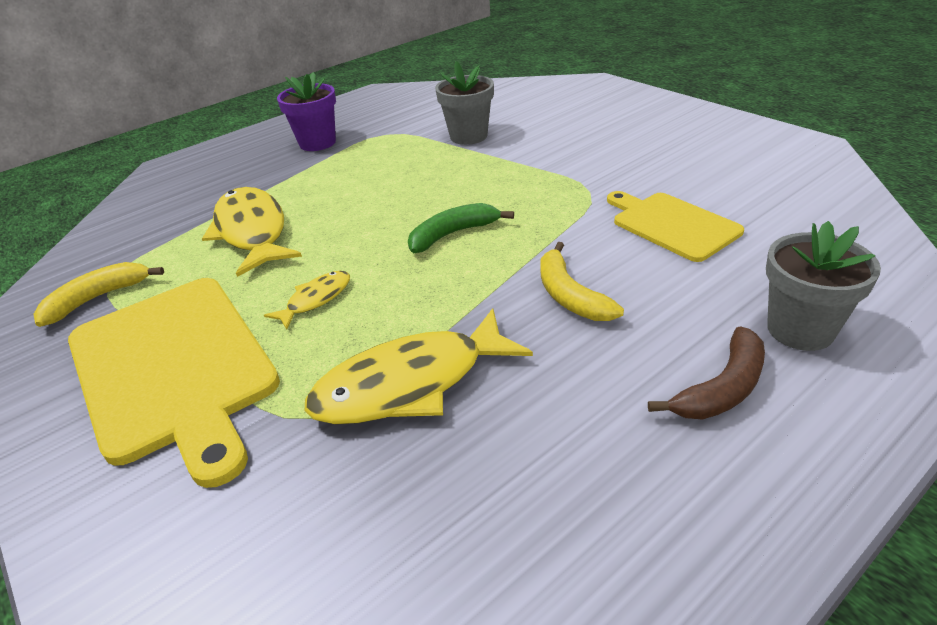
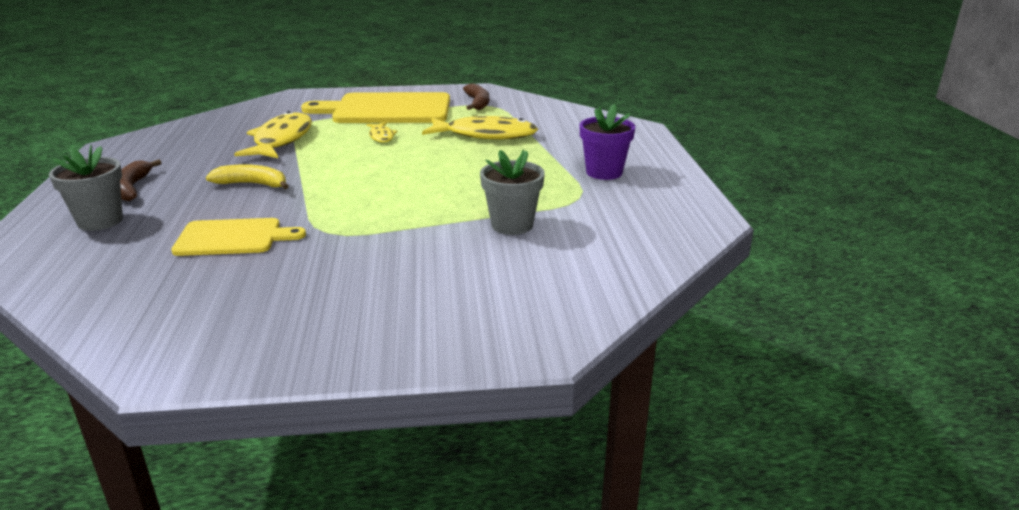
camera: 120 degrees right, 10 degrees down
yellow banana [33,262,164,327] -> brown banana [463,83,489,110]
green banana [408,203,514,253] -> none

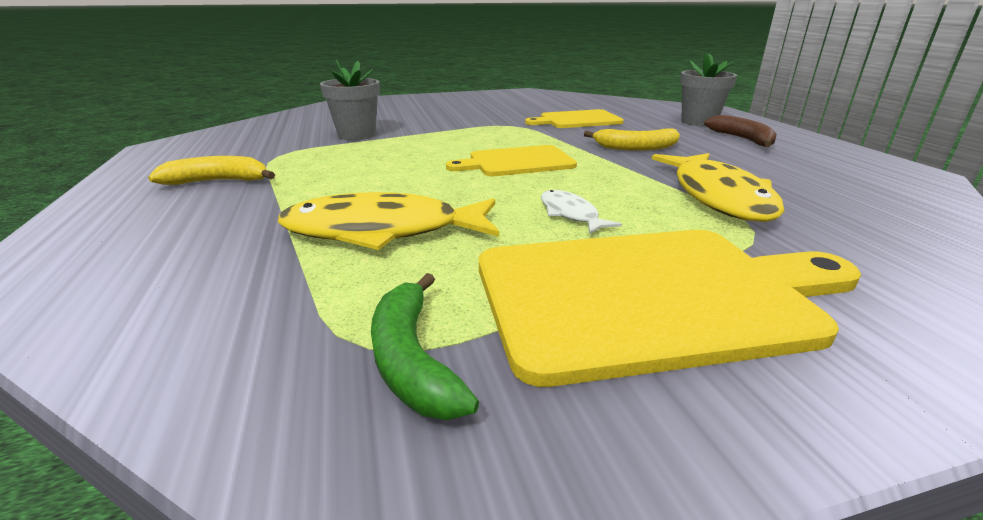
camera: 170 degrees right, 0 degrees up
yellow fish [366,122,398,143] -> white fish [541,190,622,234]
brown banana [463,83,489,110] -> green banana [371,273,479,420]
purple flower pot [580,104,635,180] -> yellow banana [148,156,275,185]
none -> yellow cutting board [446,145,577,176]

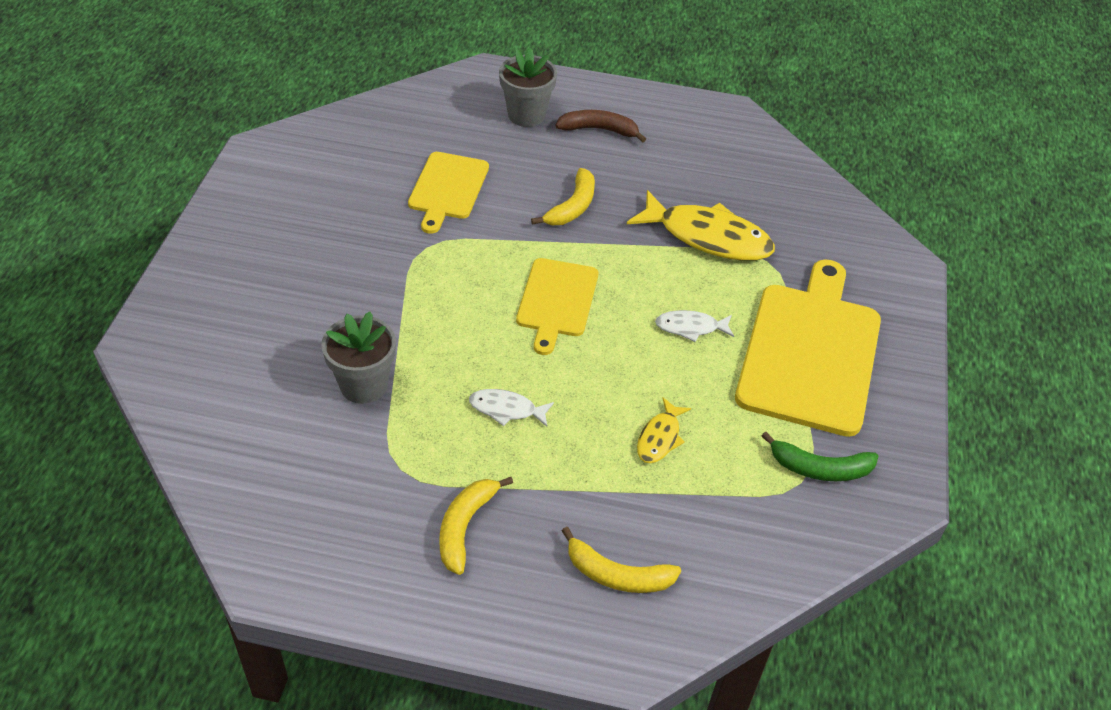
camera: 65 degrees left, 20 degrees up
yellow fish [278,192,499,250] -> yellow fish [637,397,691,463], size x0.50
none -> white fish [469,389,554,427]
none -> yellow banana [562,527,681,593]

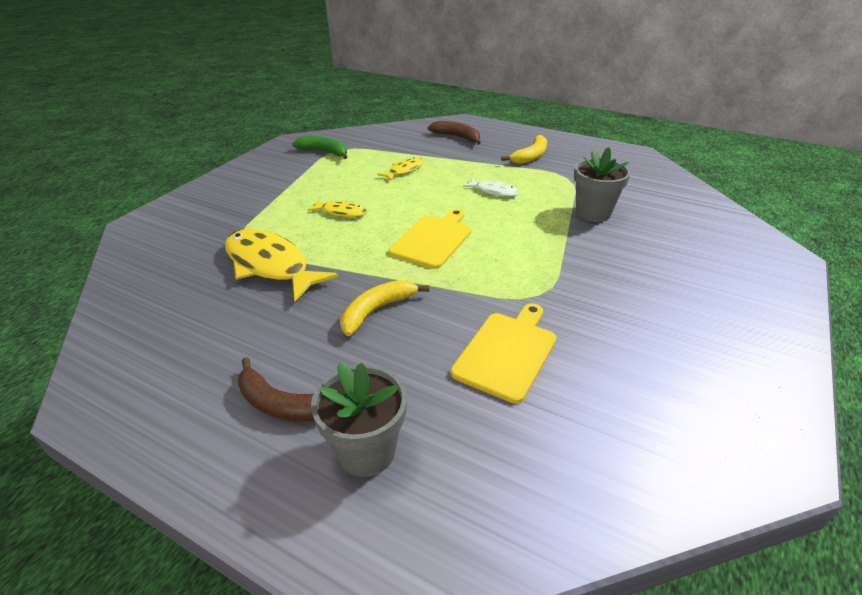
camera: 160 degrees left, 10 degrees down
yellow banana [562,527,681,593] -> brown banana [428,121,481,144]
white fish [655,310,734,342] -> yellow fish [308,200,367,217]
yellow cutting board [735,260,881,437] -> none

